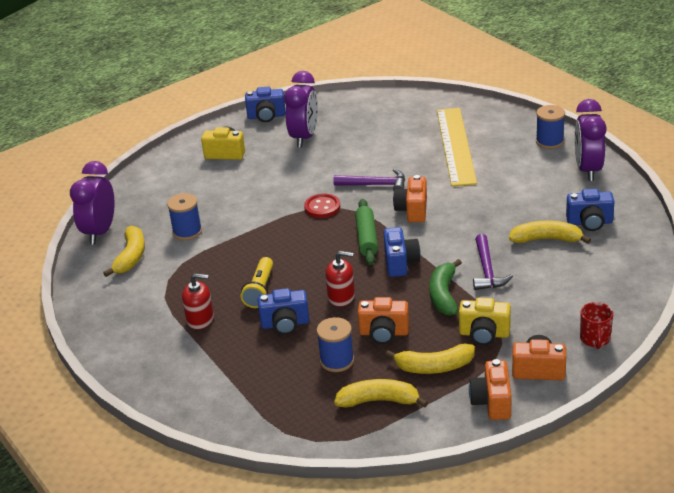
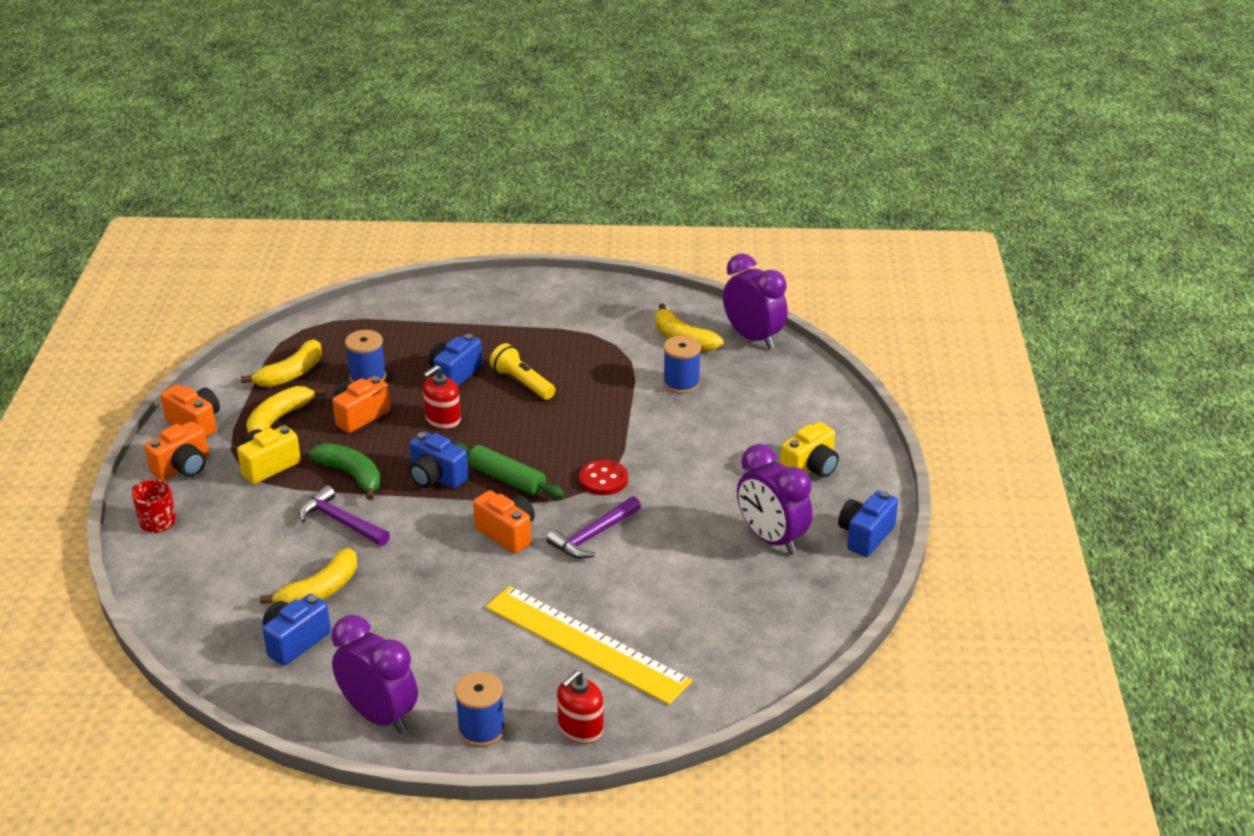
camera: 125 degrees right, 0 degrees up
red soap dispenser [182,273,214,330] -> red soap dispenser moved to [557,670,604,744]

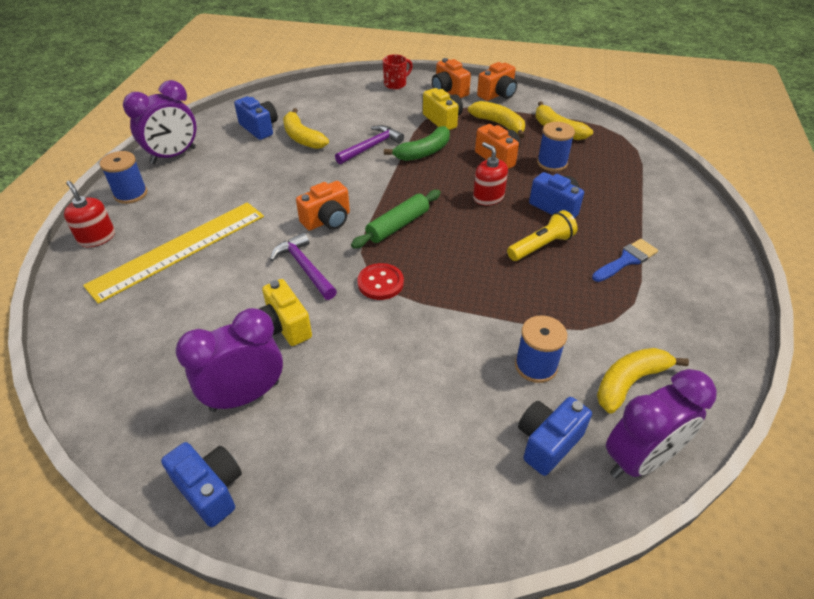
camera: 100 degrees right, 10 degrees up
blue camera [409,432,469,489] -> blue camera moved to [518,397,592,476]
yellow camera [780,422,839,478] -> yellow camera moved to [259,279,312,346]
none -> blue brush [592,239,658,282]

